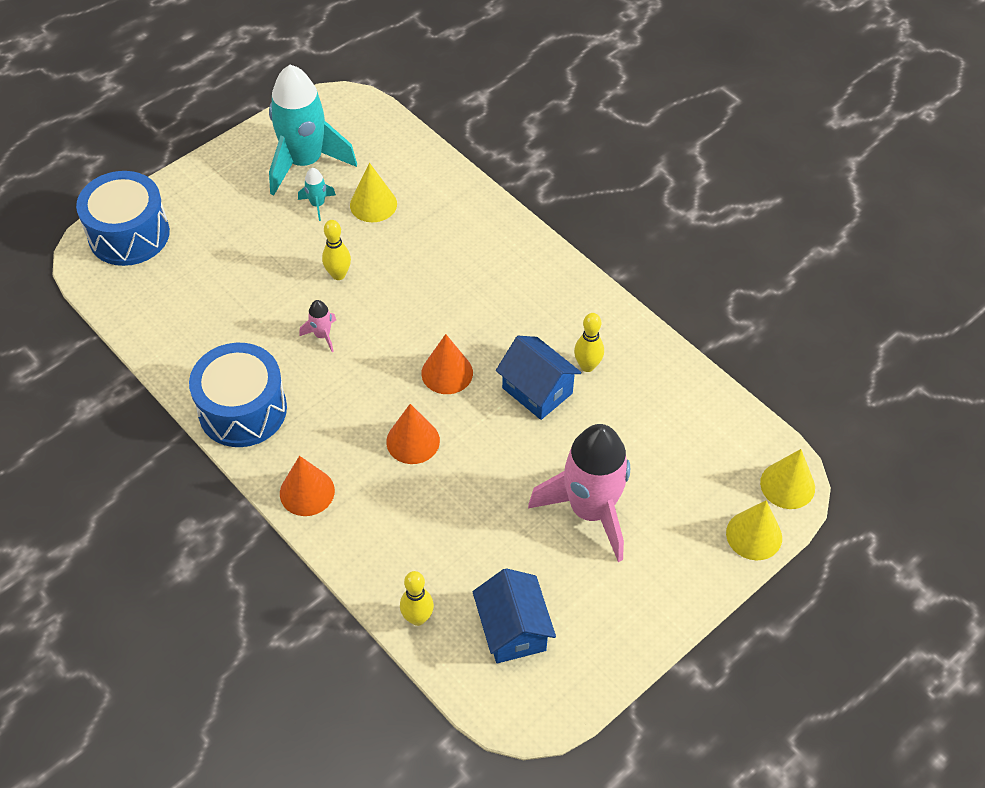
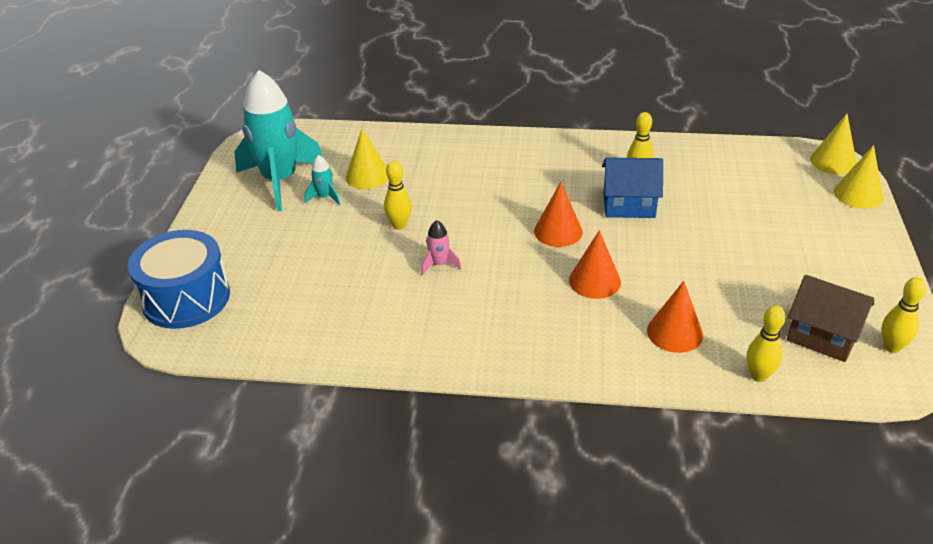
camera: 40 degrees left, 15 degrees down
blue drum [189,343,287,447] -> none
orange cone [280,456,335,516] -> orange cone moved to [647,281,703,353]
blue house [473,568,556,663] -> brown house [787,275,874,362]
pink rocket [528,424,630,562] -> none
none -> yellow bowling pin [882,277,927,353]

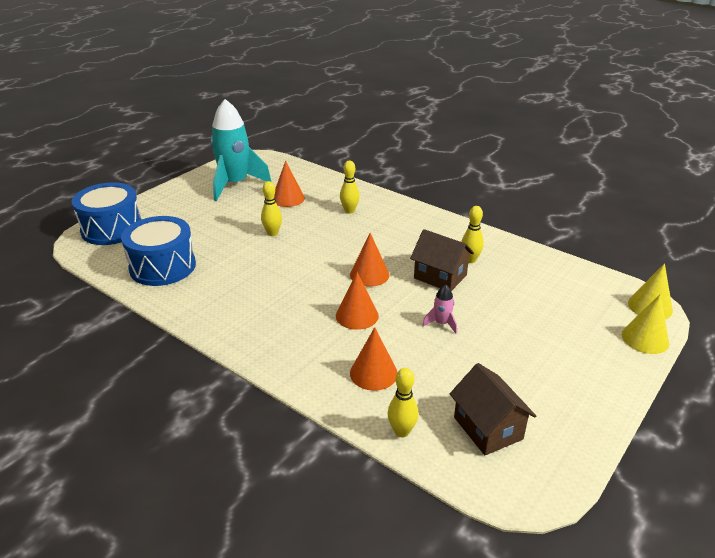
camera: 30 degrees right, 5 degrees down
turquoise rocket [304,155,341,206] -> none
yellow cone [345,129,388,189] -> orange cone [274,161,305,207]
pink rocket [421,220,461,275] -> pink rocket moved to [422,284,457,334]
blue house [602,158,663,218] -> brown house [410,229,474,291]
yellow bowling pin [882,277,927,353] -> yellow bowling pin moved to [340,161,360,214]
none -> blue drum [121,216,196,286]

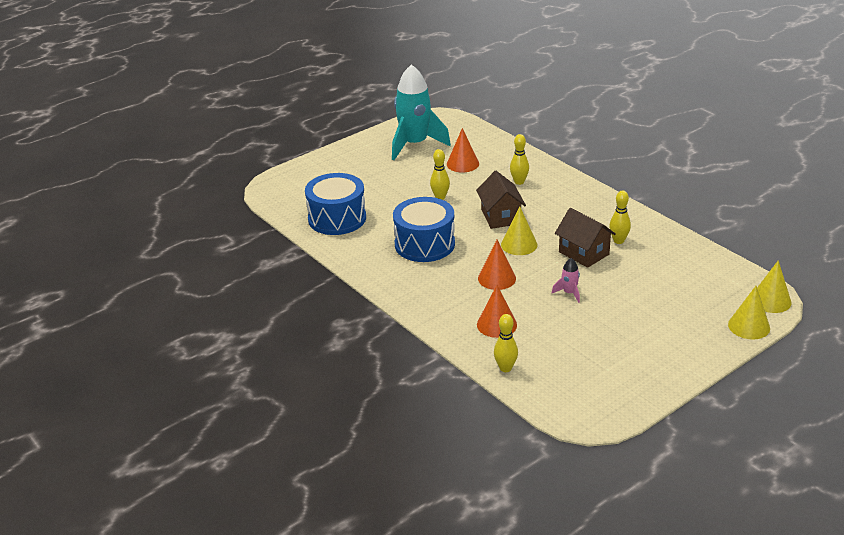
camera: 15 degrees right, 0 degrees up
blue drum [72,182,142,245] -> blue drum moved to [393,197,455,262]
orange cone [350,233,389,287] -> yellow cone [501,206,537,255]
brown house [450,363,536,455] -> brown house moved to [476,171,526,229]

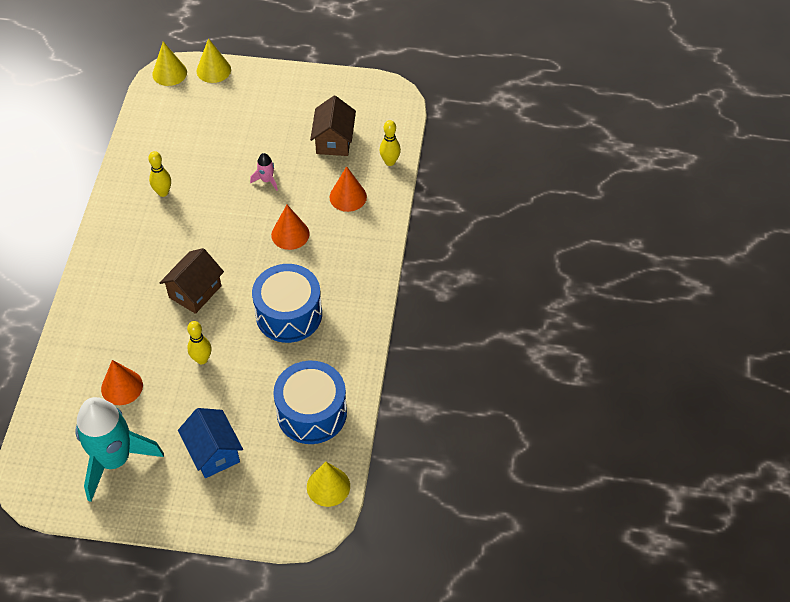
camera: 135 degrees left, 20 degrees up
yellow cone [501,206,537,255] -> yellow cone moved to [307,462,350,507]
yellow bowling pin [510,134,529,185] -> none
brown house [555,208,616,268] -> brown house moved to [310,96,356,156]
none -> blue house [178,408,243,478]

